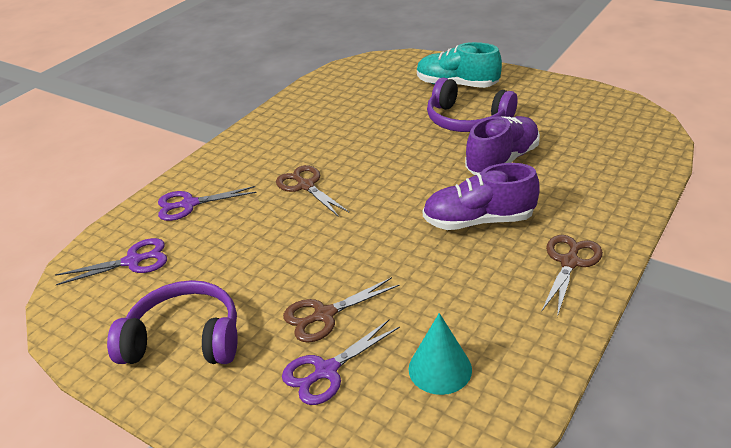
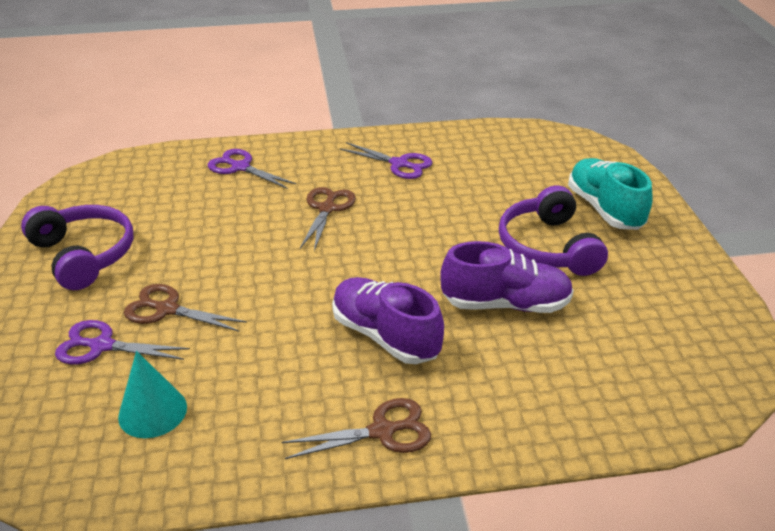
camera: 45 degrees right, 0 degrees up
purple scissors [56,238,167,285] -> purple scissors moved to [340,142,432,179]

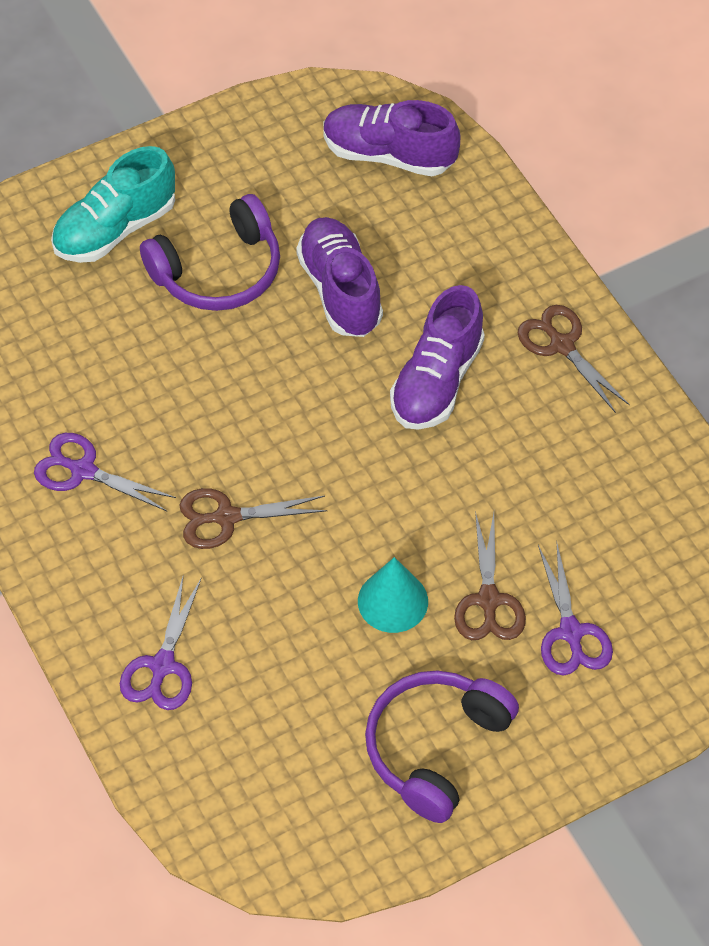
camera: 110 degrees left, 20 degrees up
turquoise cone [118,351,187,438] -> turquoise cone moved to [358,557,428,633]
purple scissors [340,142,432,179] -> purple scissors turned 75 degrees counterclockwise [34,433,176,511]
none -> purple shoe [323,100,460,176]

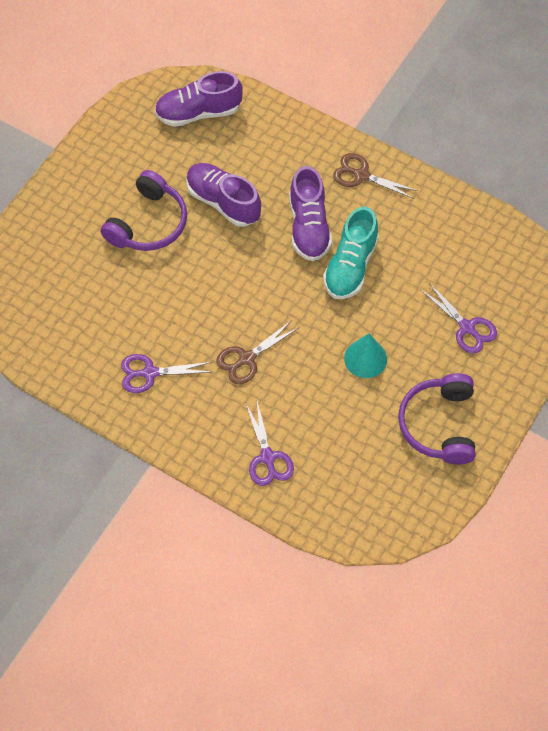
camera: 30 degrees left, 5 degrees up
turquoise shoe [51,146,175,263] -> turquoise shoe moved to [323,207,379,299]
brown scissors [454,511,526,640] -> none

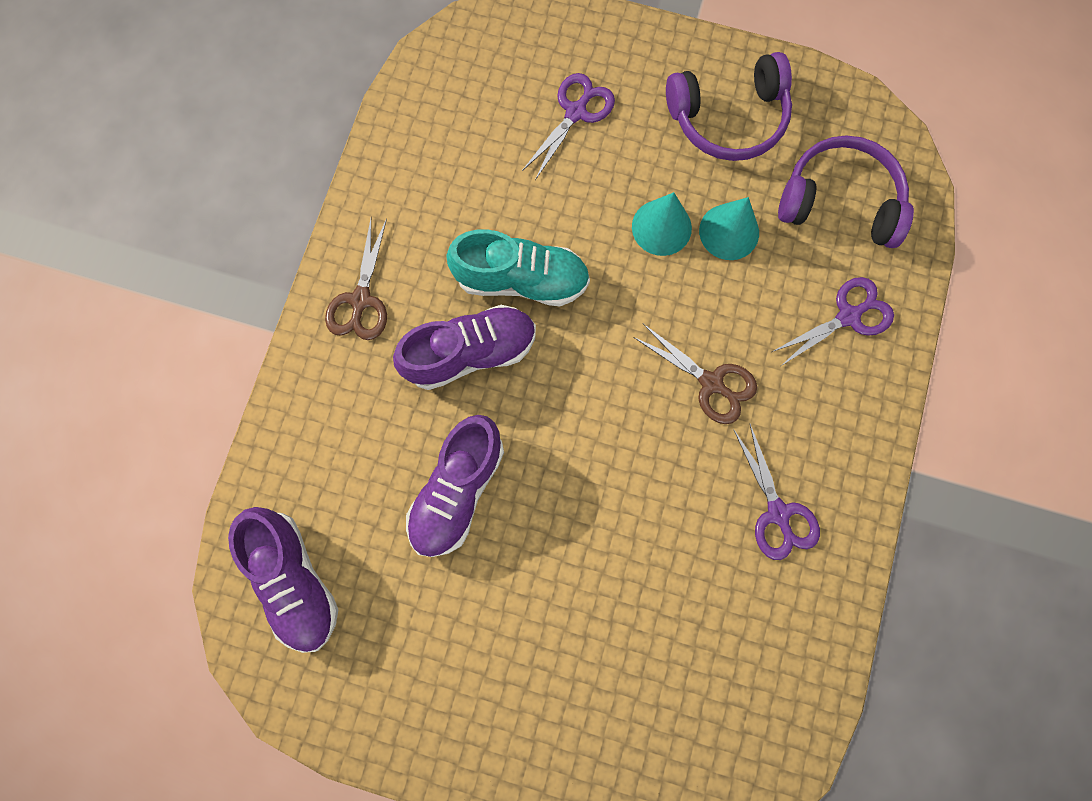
camera: 105 degrees left, 15 degrees up
purple headphones [101,170,187,251] -> purple headphones moved to [778,135,914,248]
none -> turquoise cone [699,197,759,260]

